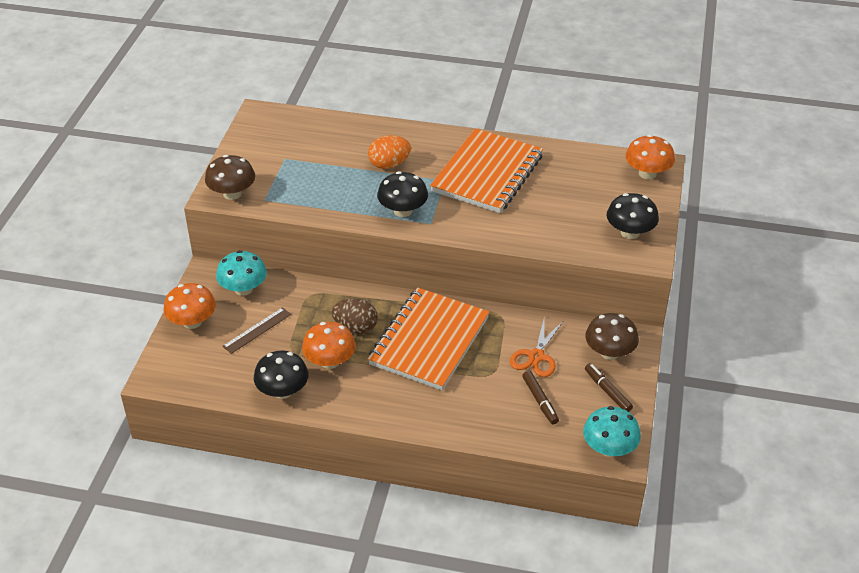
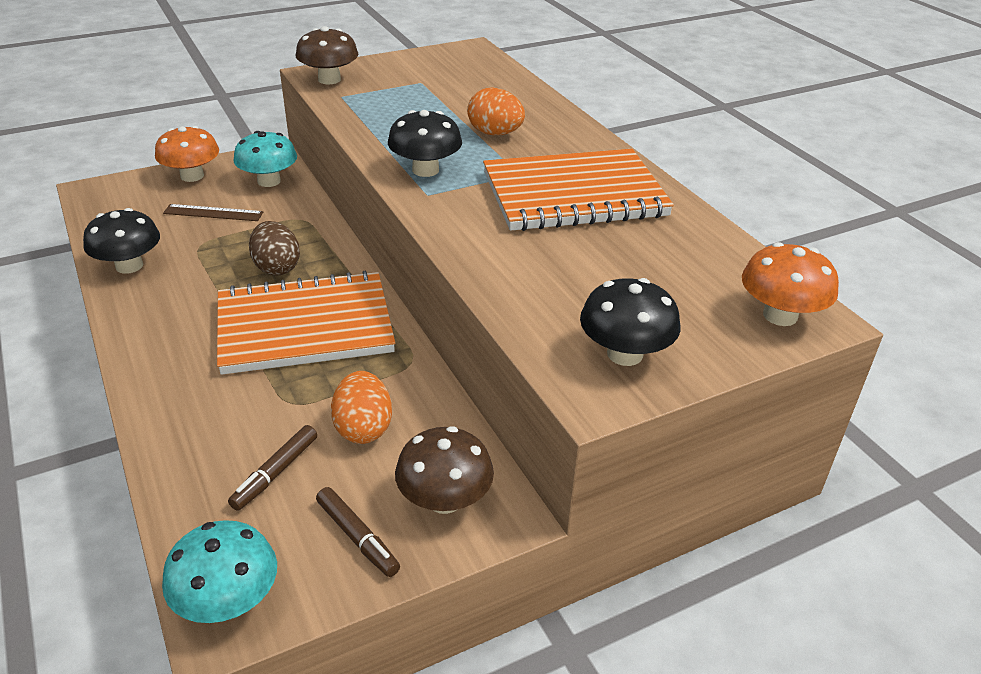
camera: 50 degrees right, 5 degrees down
orange mushroom [302,322,356,369] -> none
orange scissors [510,319,564,377] -> orange egg [331,371,392,444]
brown marker [585,363,633,412] -> brown marker turned 120 degrees clockwise [316,487,400,577]

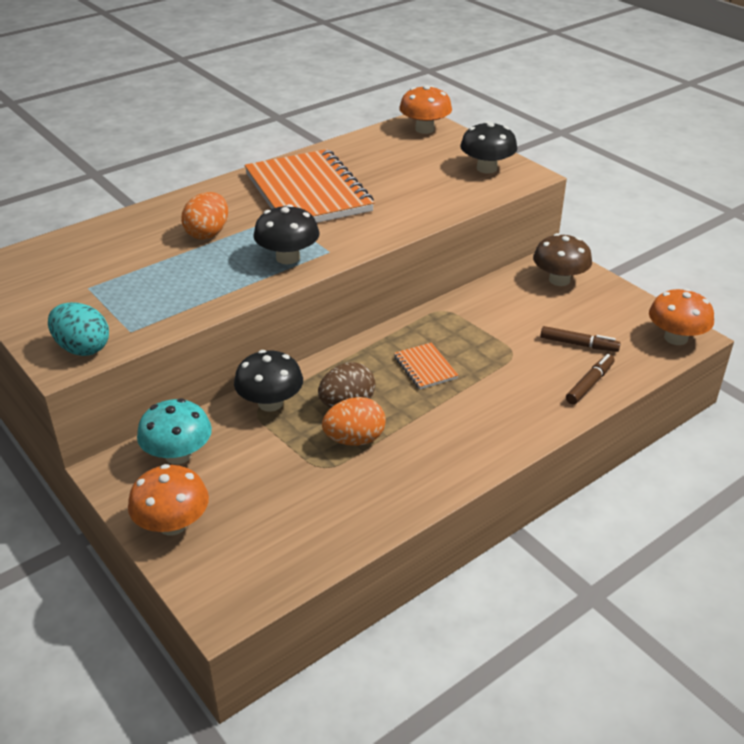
camera: 100 degrees left, 0 degrees up
black mushroom [83,208,160,274] -> black mushroom moved to [234,350,303,412]
turquoise mushroom [162,520,277,623] -> orange mushroom [649,288,714,345]
brown ruler [163,204,263,221] -> none
orange notebook [217,271,395,375] -> orange notebook [394,342,459,389], size x0.42
brown mushroom [296,26,358,84] -> turquoise egg [48,302,109,356]
brown marker [316,487,400,577] -> brown marker moved to [566,354,615,404]
orange egg [331,371,392,444] -> orange egg moved to [322,397,386,446]

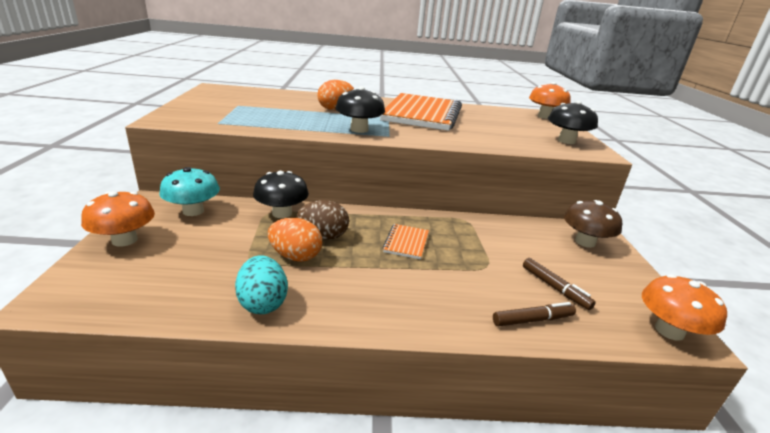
camera: 35 degrees right, 10 degrees down
turquoise egg [48,302,109,356] -> turquoise egg moved to [235,255,288,314]

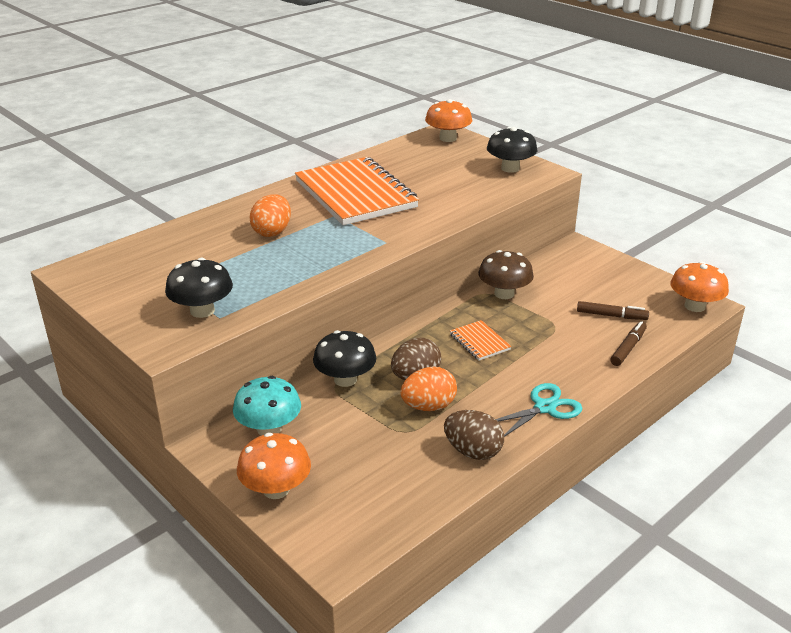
camera: 40 degrees left, 5 degrees up
turquoise egg [235,255,288,314] -> brown egg [444,410,504,460]
black mushroom [335,87,385,133] -> black mushroom moved to [165,258,233,318]
brown mushroom [564,200,622,248] -> brown mushroom moved to [478,250,534,299]
none -> turquoise scissors [496,383,582,437]

